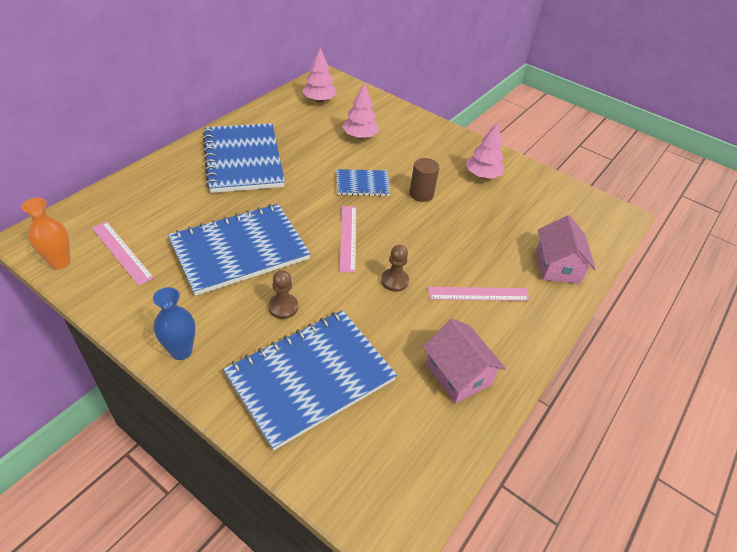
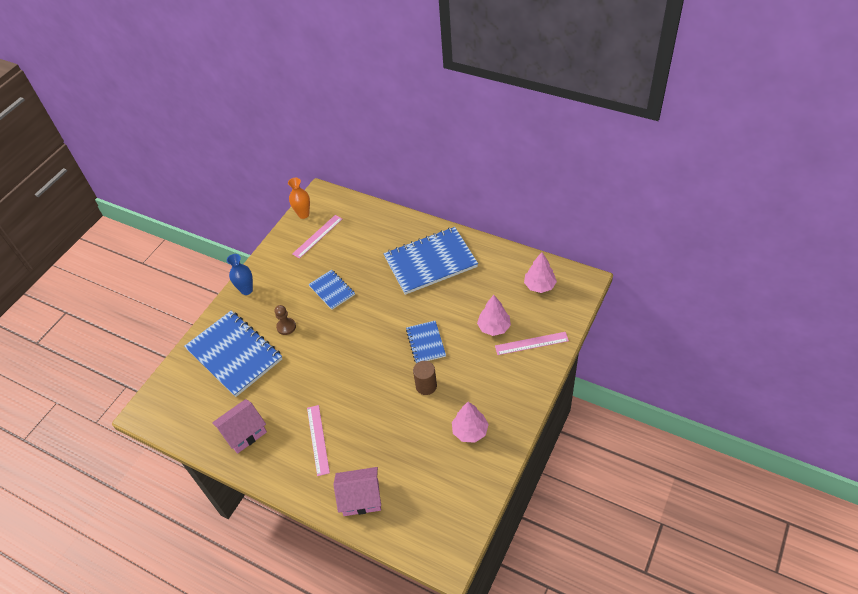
camera: 90 degrees right, 5 degrees up
blue notebook [168,204,311,296] -> blue notebook [308,270,355,310], size x0.51
pink ruler [339,206,357,273] -> pink ruler moved to [495,332,569,355]
brown pawn [381,245,409,292] -> none

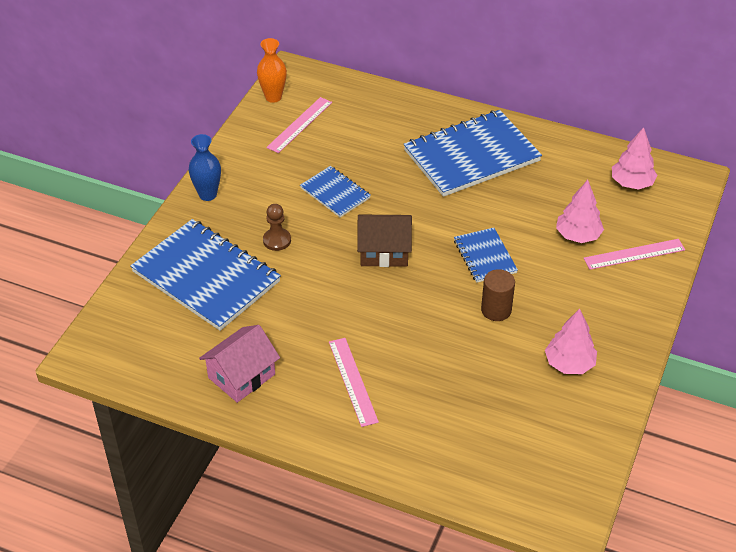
camera: 10 degrees left, 5 degrees down
pink house [333,467,381,516] -> none
none -> brown house [357,215,412,267]

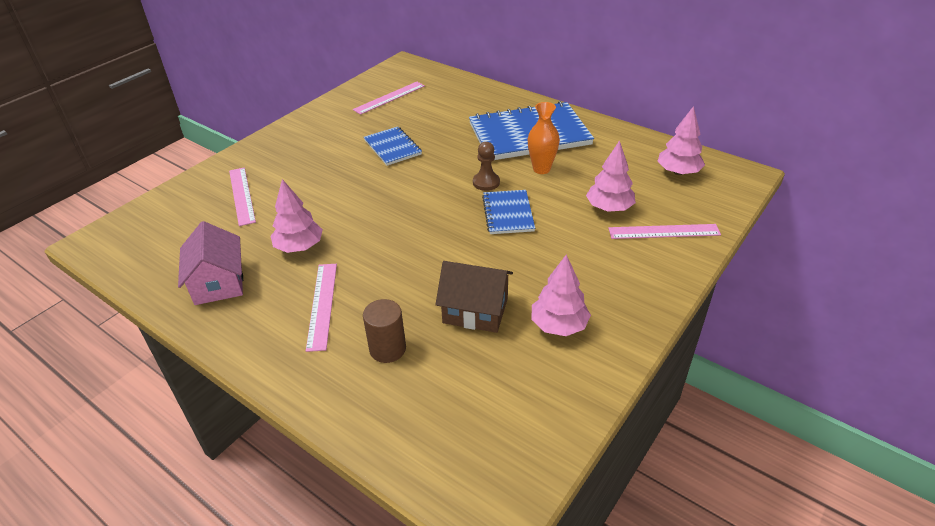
camera: 15 degrees right, 5 degrees down
blue notebook [130,219,281,331] -> pink ruler [229,167,256,226]
blue vase [189,134,221,201] -> none
pink house [199,325,280,403] -> pink house turned 75 degrees counterclockwise [178,221,243,305]
orange vase [257,38,287,103] -> orange vase moved to [528,102,560,174]
brown pawn [263,204,291,251] -> brown pawn moved to [473,142,500,191]
brown house [357,215,412,267] -> brown house moved to [435,261,513,333]
brown cylinder [481,269,515,321] -> brown cylinder moved to [363,299,406,363]
none -> pink tree [271,179,323,253]

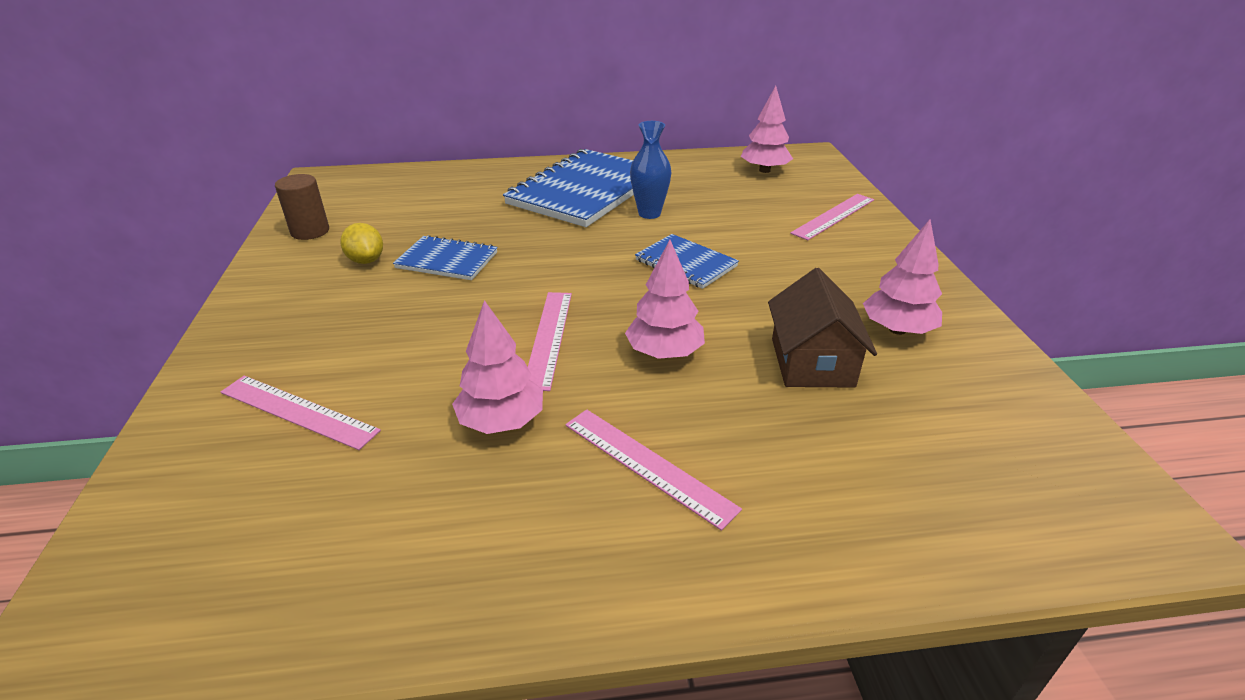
camera: 45 degrees left, 5 degrees down
pink house [178,221,243,305] -> none
pink ruler [353,82,425,115] -> pink ruler moved to [528,292,572,391]
brown cylinder [363,299,406,363] -> brown cylinder moved to [275,174,329,240]
brown house [435,261,513,333] -> brown house turned 60 degrees counterclockwise [768,268,877,388]
brown pawn [473,142,500,191] -> none
orange vase [528,102,560,174] -> blue vase [630,121,671,219]
pink tree [586,140,636,212] -> pink tree moved to [625,240,705,359]
none -> yellow lemon [340,223,383,264]

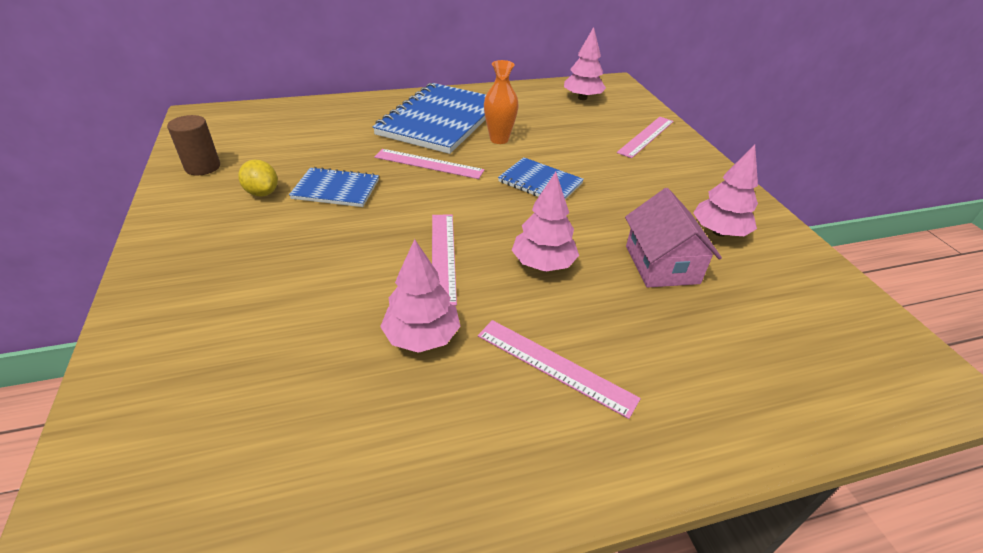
camera: 10 degrees left, 5 degrees up
pink ruler [221,376,381,450] -> pink ruler moved to [374,149,485,179]
blue vase [630,121,671,219] -> orange vase [484,60,519,144]
brown house [768,268,877,388] -> pink house [625,188,722,288]

